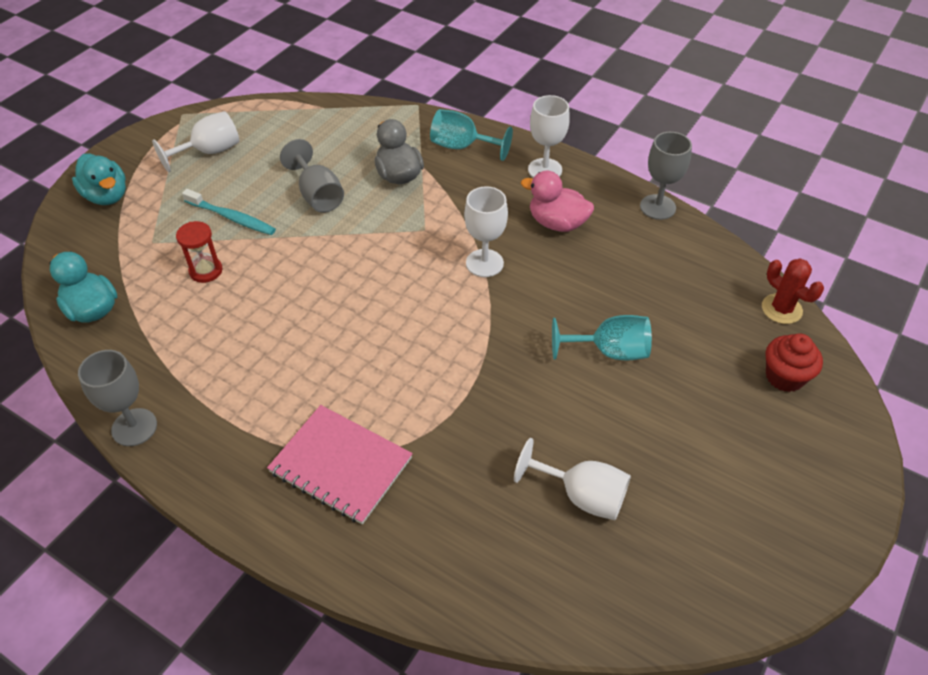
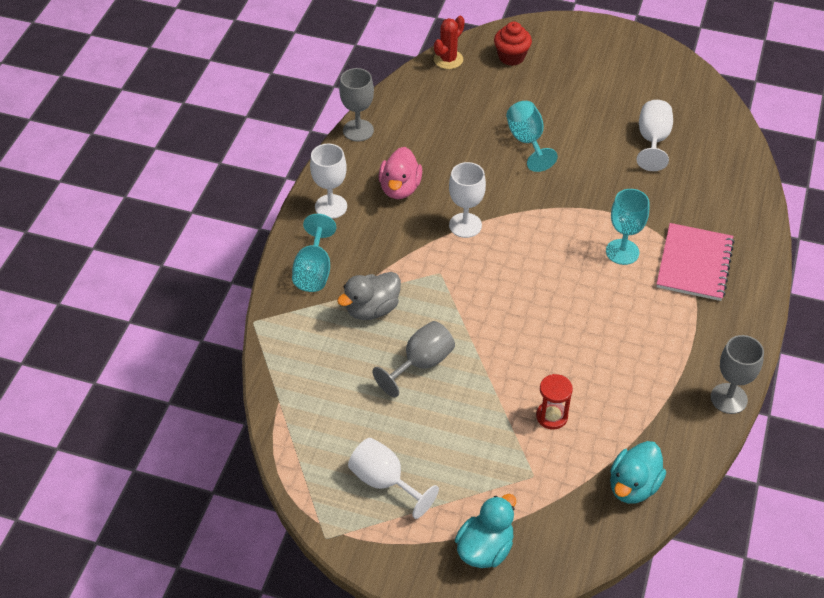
camera: 105 degrees left, 0 degrees up
turquoise toothbrush [182,189,276,235] -> none
none -> turquoise goblet [606,189,649,265]

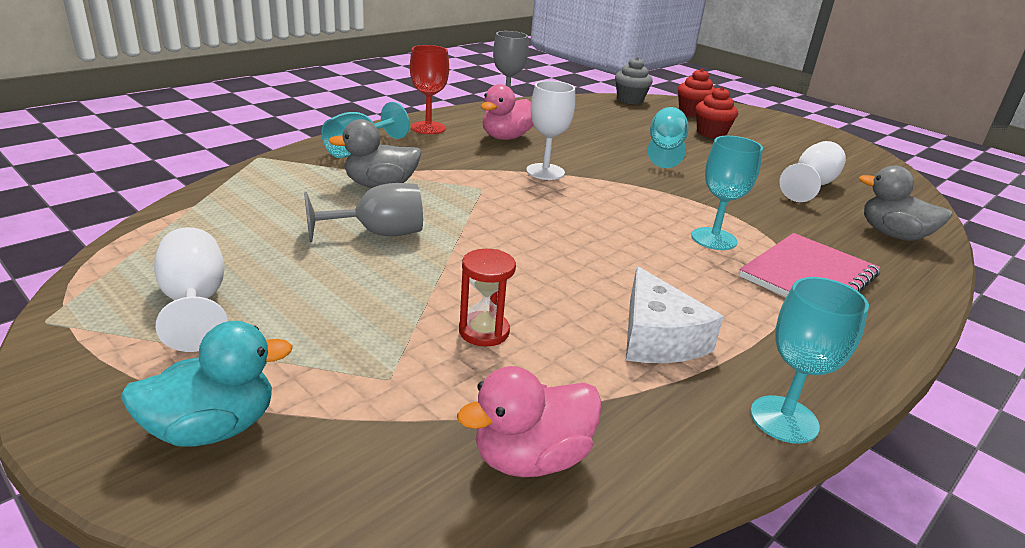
camera: 25 degrees right, 20 degrees down
white goblet [310,144,347,219] -> red goblet [410,45,449,134]
red cactus [434,16,465,69] -> grey cupcake [615,57,653,104]
turquoise duck [610,441,666,504] -> pink duck [457,366,602,477]
grey goblet [711,335,764,414] -> turquoise goblet [750,277,869,444]
none -> white cheese [626,266,724,363]
none -> red cupcake [696,87,738,139]
none -> grey duck [859,165,953,241]

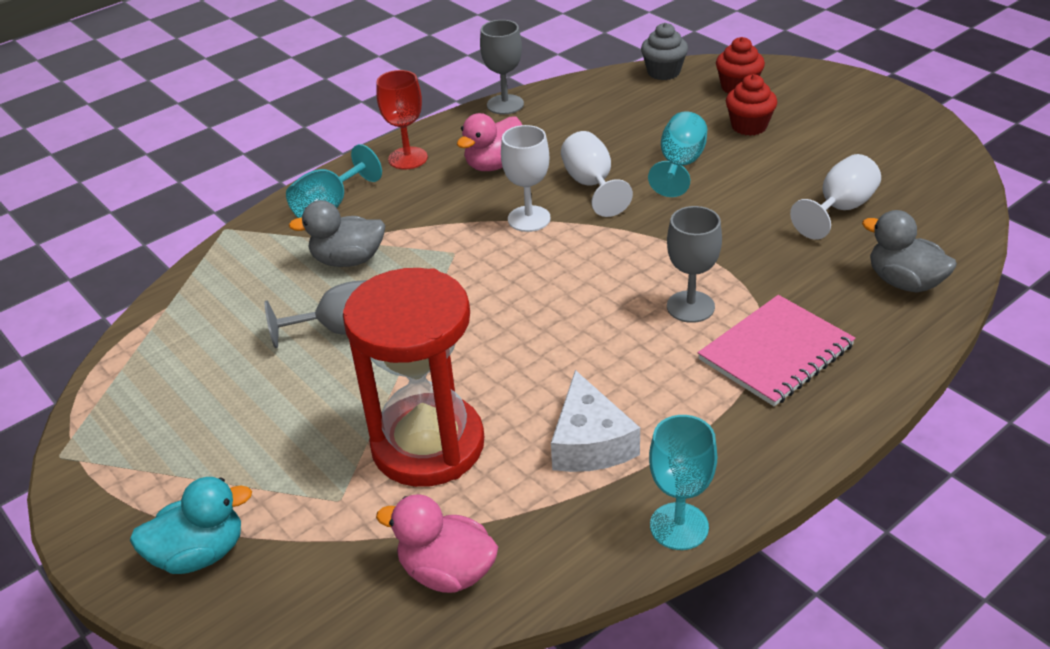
camera: 10 degrees right, 10 degrees up
white goblet [154,227,228,352] -> white goblet moved to [561,131,633,217]
pink duck [457,366,602,477] -> pink duck turned 45 degrees clockwise [376,494,498,593]
red hourglass [459,249,516,346] -> red hourglass [343,268,484,487], size x2.46
turquoise goblet [691,136,763,250] -> grey goblet [667,206,722,323]

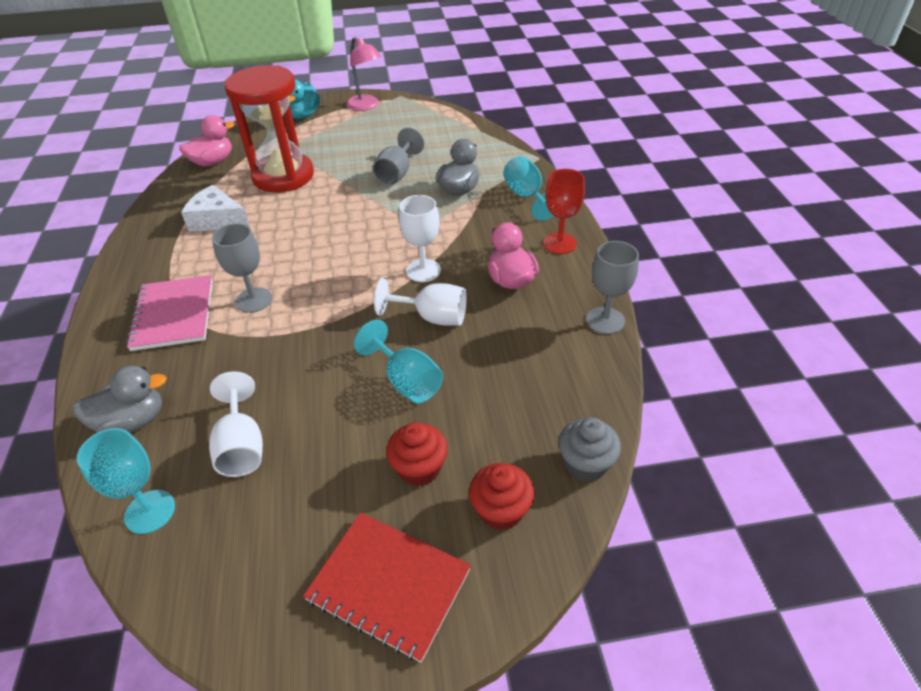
camera: 120 degrees right, 5 degrees up
turquoise goblet [649,415,717,550] -> turquoise goblet moved to [77,428,175,534]
none -> red notebook [303,512,471,662]
none -> pink lamp [346,37,381,111]

